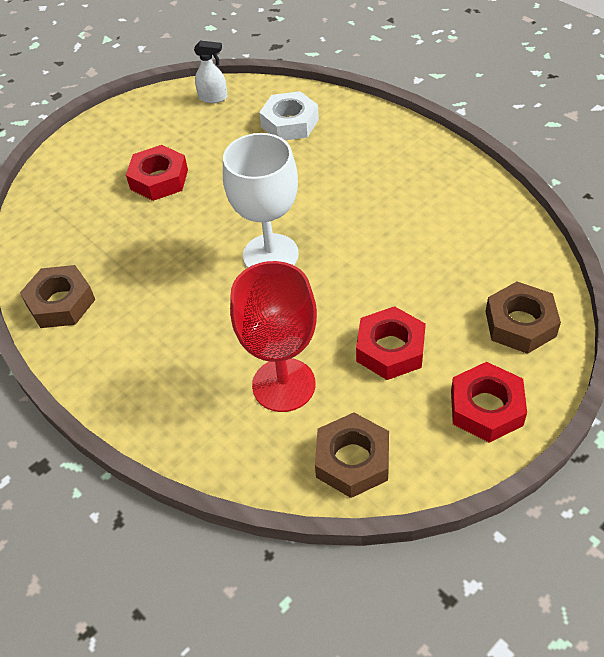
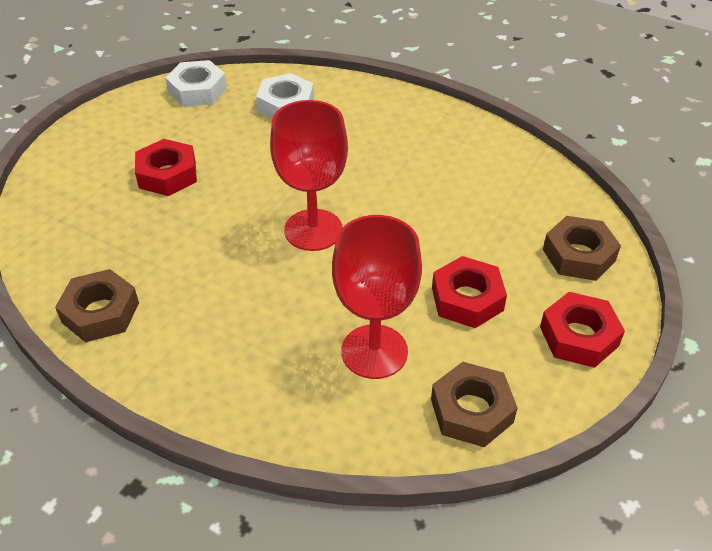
camera: 20 degrees left, 5 degrees down
white spray bottle [194,41,228,103] -> white nut [165,60,227,107]
white goblet [223,133,299,268] -> red goblet [270,100,348,251]

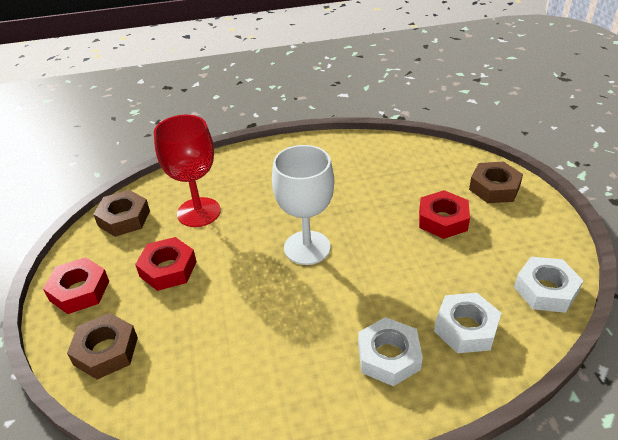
camera: 140 degrees right, 5 degrees down
brown nut [55,269,139,342] -> brown nut moved to [469,162,523,203]
red goblet [270,100,348,251] -> white goblet [272,145,334,265]
none -> white nut [358,317,423,386]

